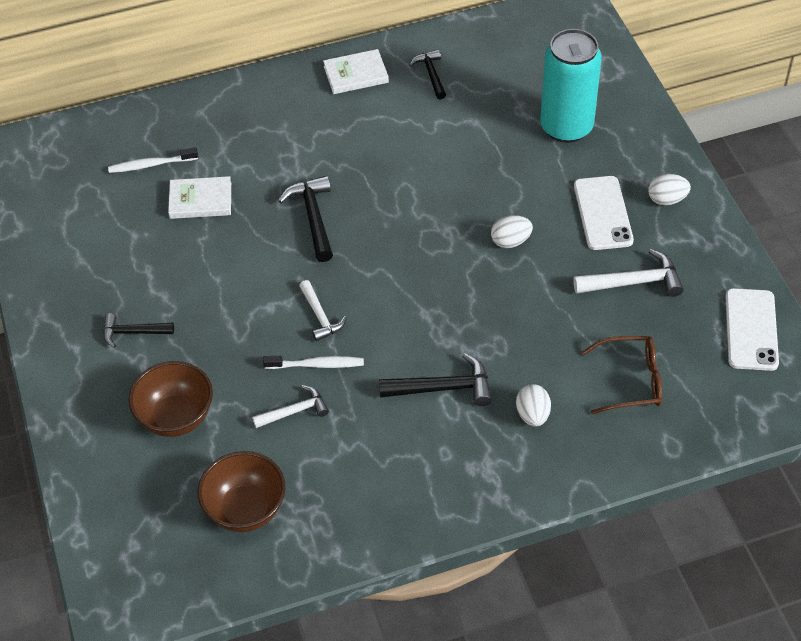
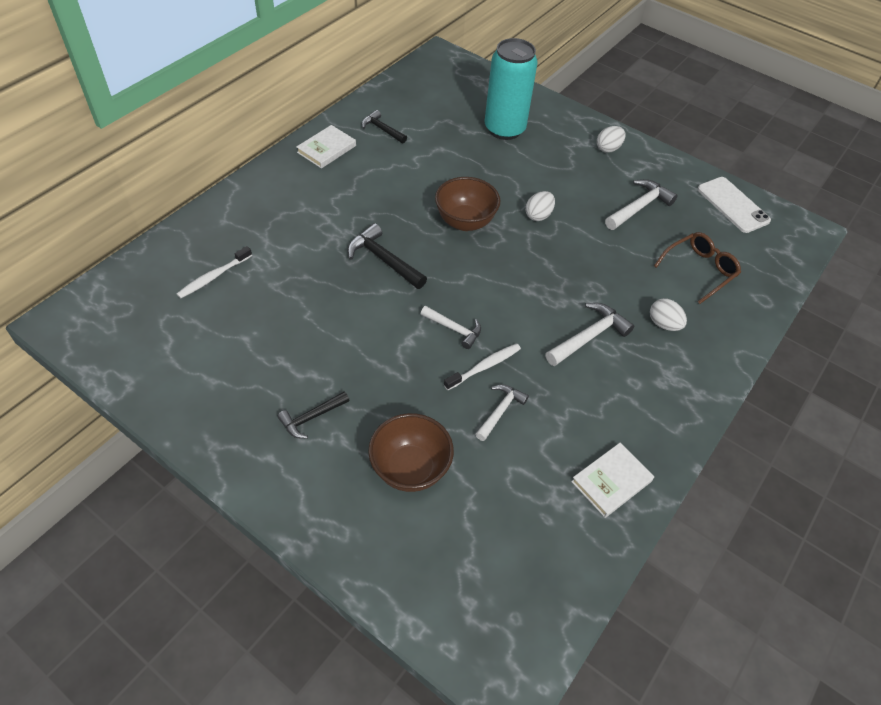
camera: 40 degrees left, 0 degrees up
white book [168,176,231,219] -> white book moved to [571,443,654,518]
brown bowl [198,451,286,532] -> brown bowl moved to [435,177,500,231]
black hammer [379,353,492,406] -> white hammer [545,303,634,366]
white phone [574,176,634,250] -> none

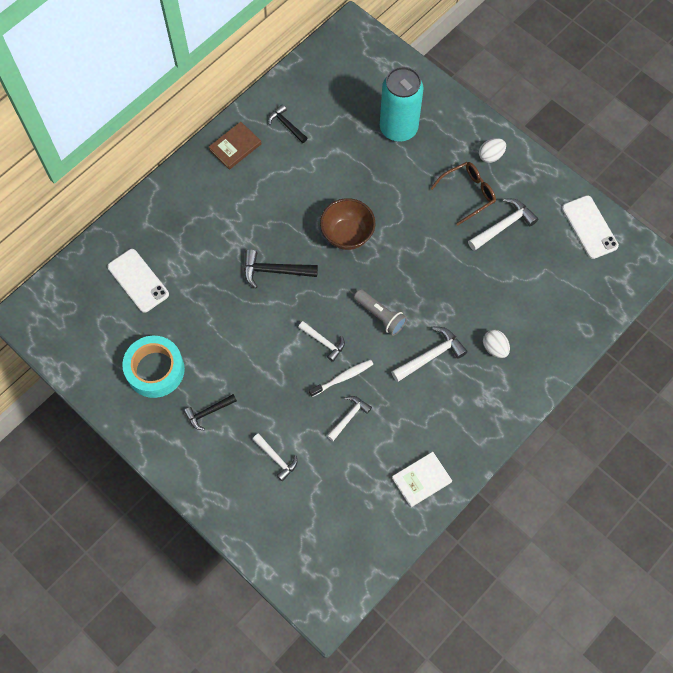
camera: 10 degrees right, 15 degrees up
white toothbrush [177,246,252,298] -> white phone [108,249,169,313]
white book [296,125,356,169] -> brown book [209,122,261,170]
black hammer [348,223,427,289] -> black hammer turned 45 degrees counterclockwise [244,249,318,289]
brown bowl [368,413,454,492] -> white hammer [253,434,297,481]
white egg [525,191,555,221] -> none
brown glasses [654,232,741,304] -> brown glasses moved to [431,162,496,225]
none -> turquoise tape [122,336,185,398]
none -> grey flashlight [354,289,407,336]

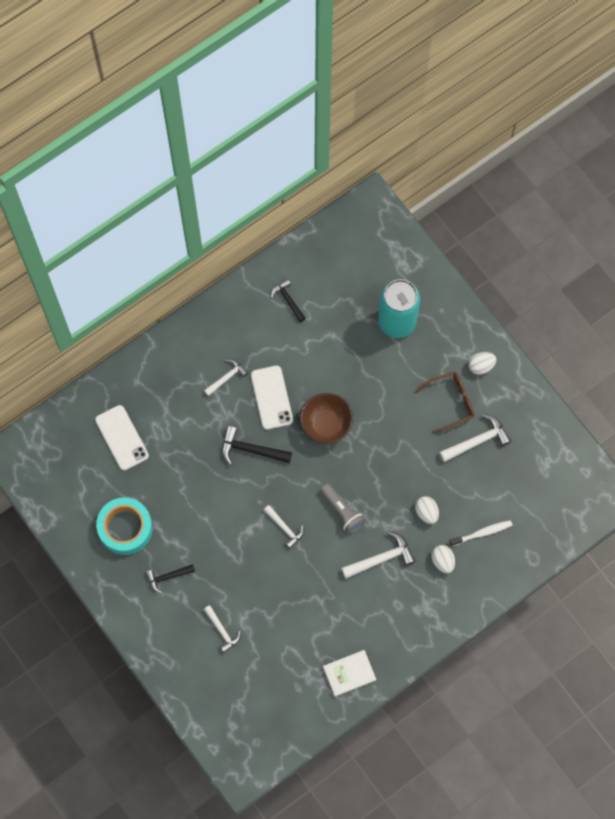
camera: 10 degrees right, 5 degrees up
brown book [209,122,261,170] -> none
white toothbrush [309,360,373,397] -> white toothbrush moved to [449,520,513,547]
white hammer [327,396,372,441] -> white hammer moved to [204,359,248,396]
white phone [562,195,619,259] -> white phone moved to [251,365,293,430]
none -> white egg [415,496,439,524]

